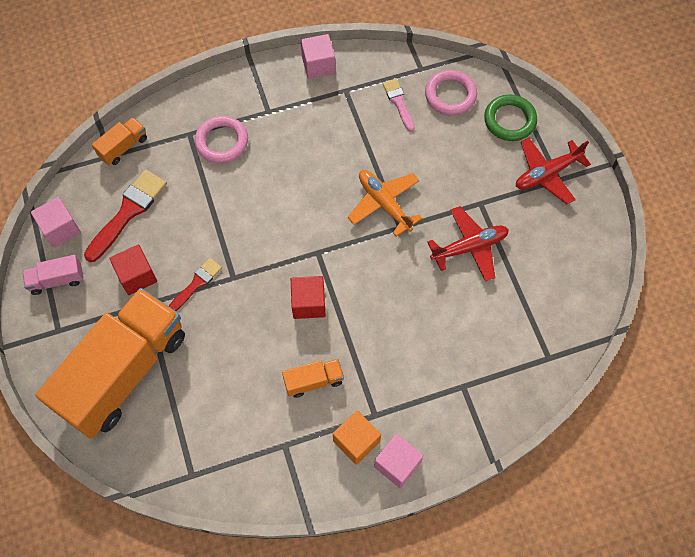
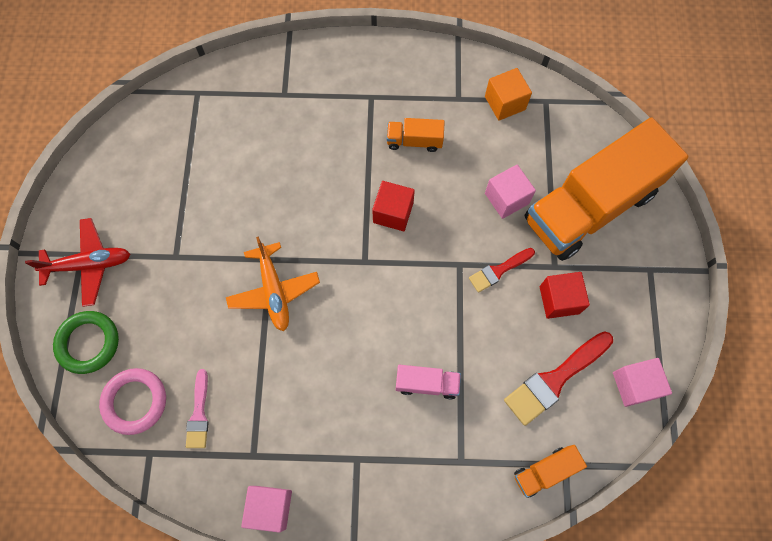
camera: 160 degrees left, 5 degrees up
pink truck [23,255,83,295] -> pink truck moved to [396,365,461,399]
pink ring [195,116,248,163] -> none
orange cube [333,410,381,465] -> orange cube moved to [485,68,532,121]
pink cube [374,434,424,488] -> pink cube moved to [485,165,536,219]
red plane [427,206,509,282] -> none

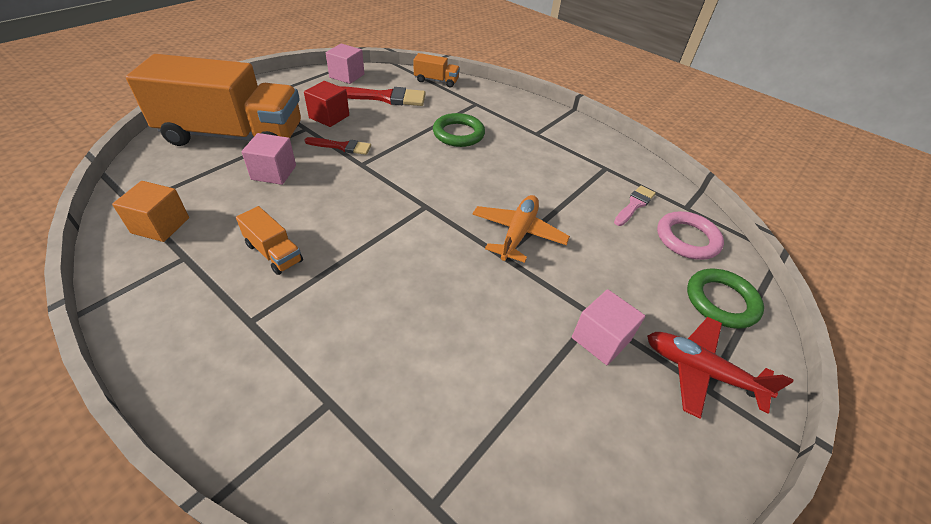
camera: 145 degrees left, 25 degrees down
pink cube [241,486,292,532] -> pink cube moved to [572,289,645,365]
red cube [372,181,415,231] -> none
pink truck [396,365,461,399] -> green ring [433,113,485,147]

